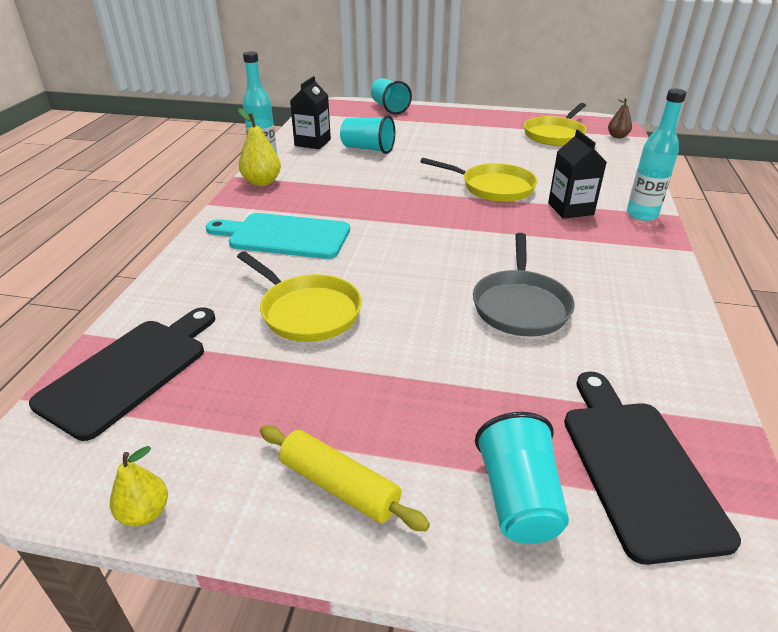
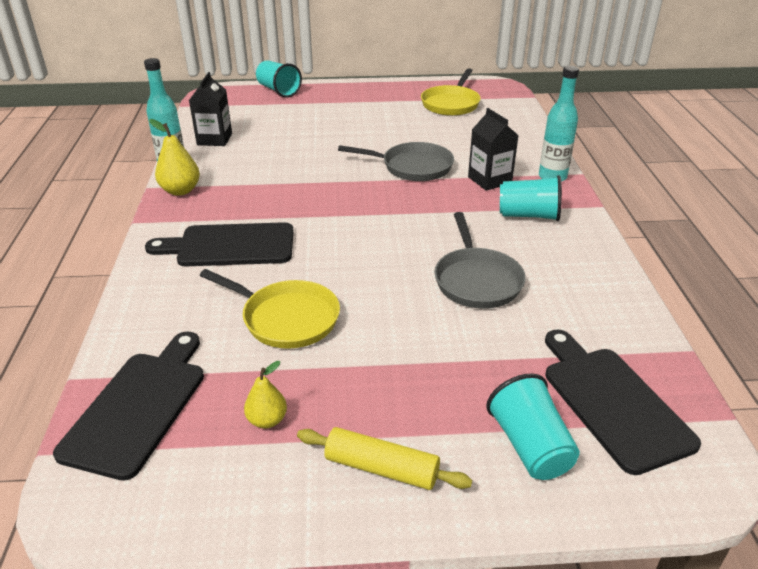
camera: 15 degrees left, 0 degrees up
yellow pear [110,446,168,526] -> yellow pear moved to [244,361,287,429]
turquoise cutting board [205,213,350,259] -> black cutting board [145,222,294,266]
turquoise cup [340,115,395,154] -> turquoise cup moved to [500,175,562,221]
yellow pan [420,158,537,202] -> grey pan [338,142,454,181]
brown pear [608,98,632,138] -> none

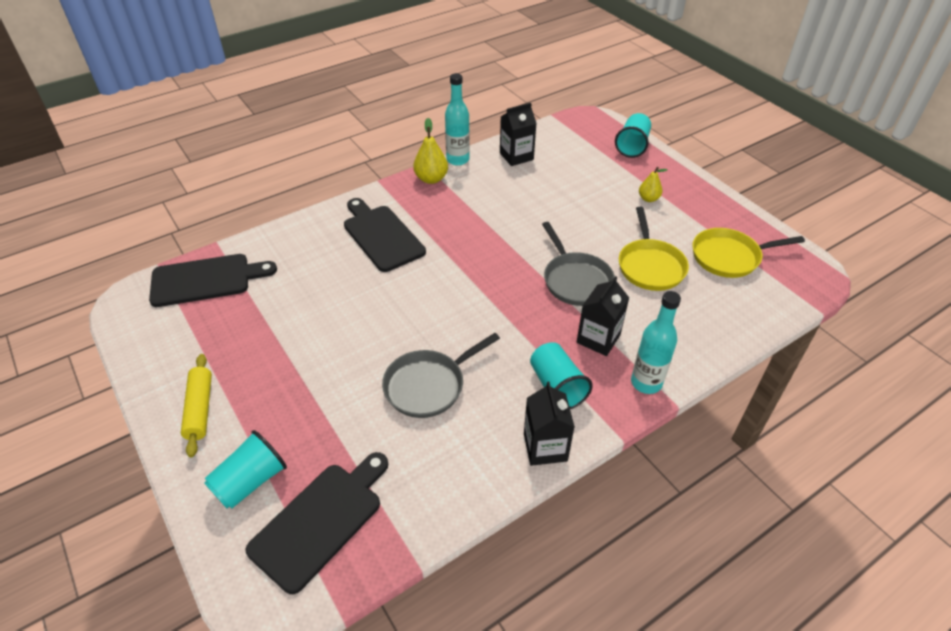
camera: 60 degrees right, 10 degrees up
yellow pan [200,269,340,349] -> yellow pan moved to [619,207,689,291]
yellow pear [244,361,287,429] -> yellow pear moved to [639,167,668,202]
none -> black carton [524,382,575,466]

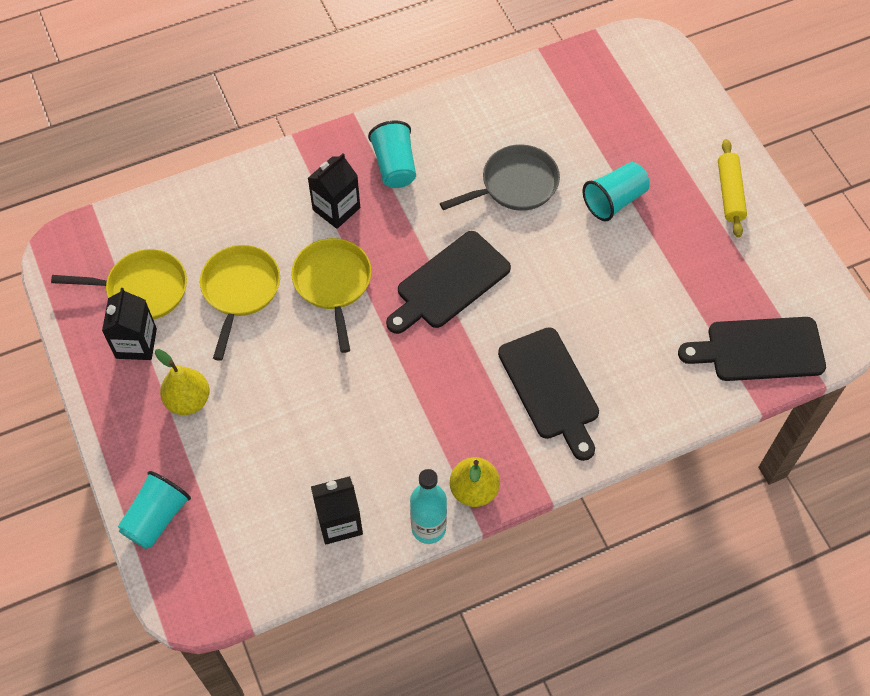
camera: 170 degrees left, 15 degrees up
turquoise cup [204,430,287,509] -> turquoise cup moved to [582,162,650,221]
black cutting board [245,452,388,594] -> black cutting board moved to [386,231,511,334]
black carton [524,382,575,466] -> black carton moved to [102,288,157,360]
grey pan [542,222,615,306] -> yellow pan [291,238,372,353]
turquoise bottle [631,291,681,394] -> none
yellow pear [639,167,668,202] -> yellow pear [155,349,210,415], size x1.55

